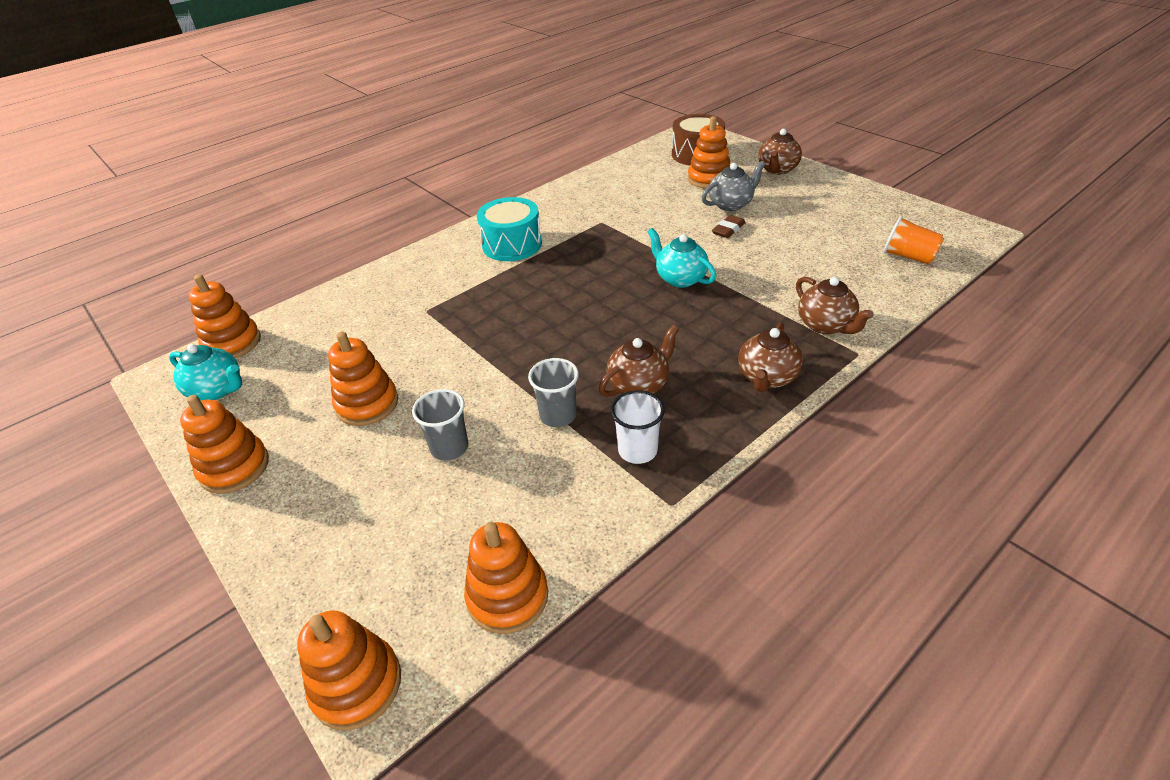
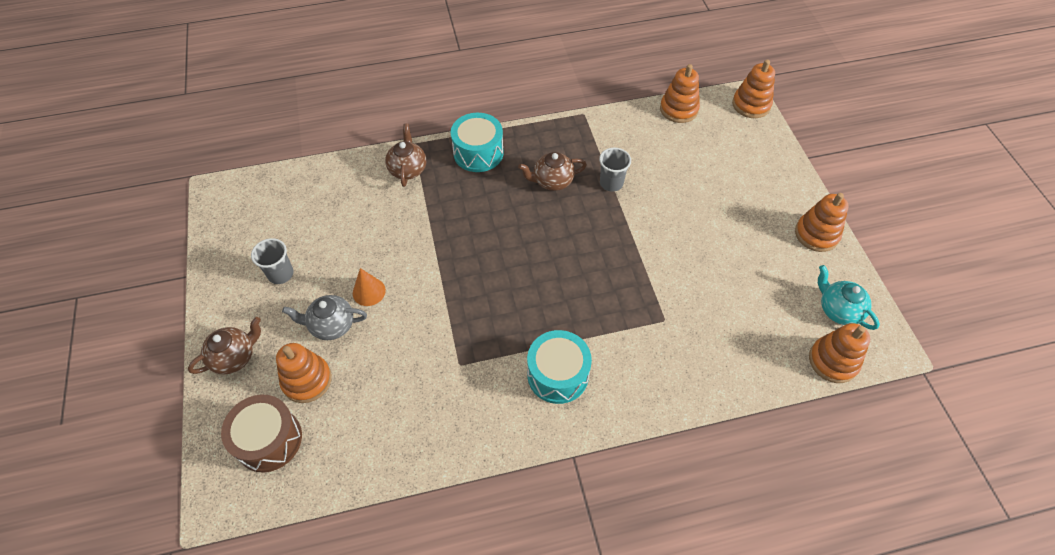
camera: 155 degrees left, 15 degrees up
orange stacking toy [328,332,398,426] -> none
grey cup [412,389,469,461] -> grey cup moved to [251,238,294,284]
white cup [611,391,665,464] -> none
turquoise teapot [648,228,716,288] -> none
brown eraser [712,215,746,238] -> orange cone [353,268,386,306]
brown teapot [738,322,803,392] -> turquoise drum [451,113,504,172]
orange cup [884,216,944,264] -> none

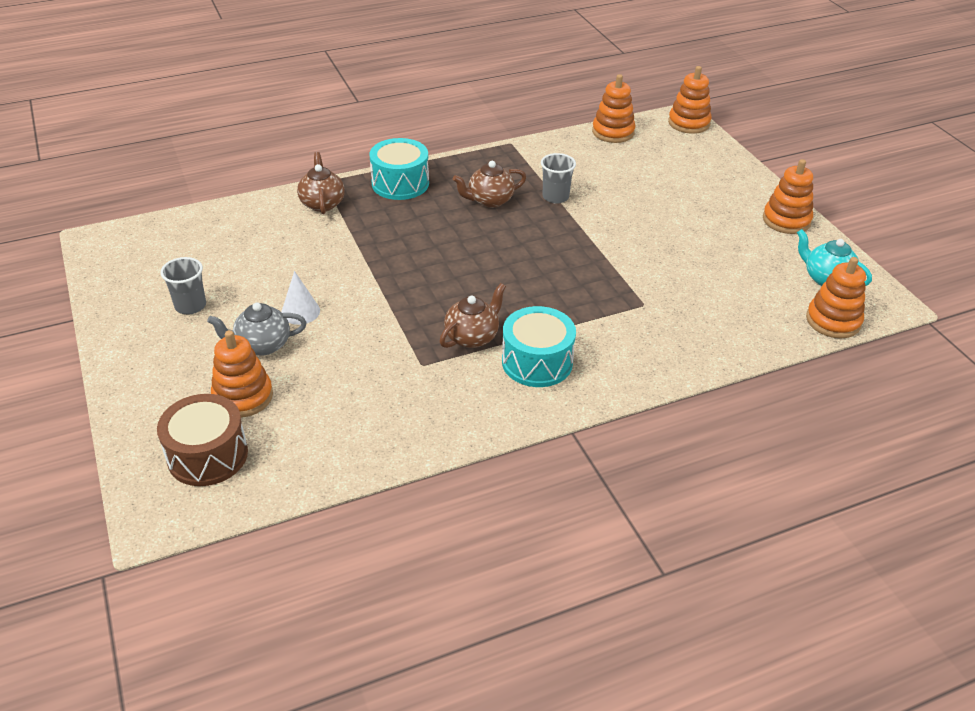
camera: 10 degrees left, 15 degrees down
brown teapot [188,317,261,374] -> brown teapot moved to [440,283,506,348]
orange cone [353,268,386,306] -> white cone [281,271,320,325]

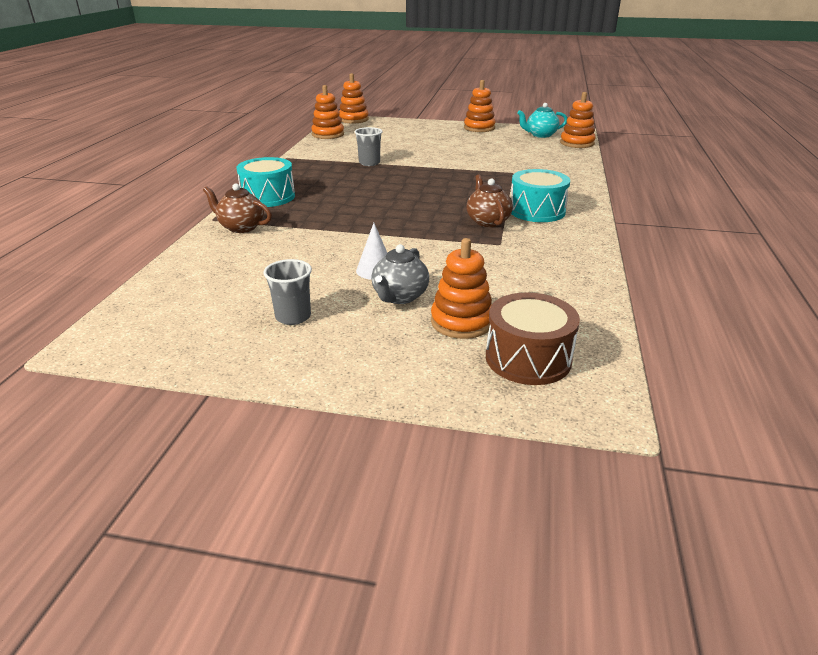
camera: 55 degrees left, 10 degrees down
brown teapot [453,161,526,208] -> none

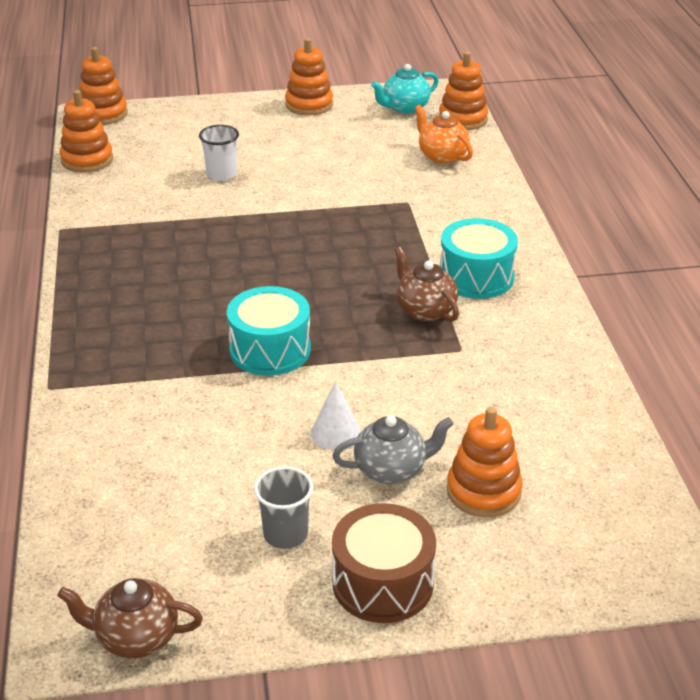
camera: 20 degrees left, 5 degrees up
brown teapot [203,183,272,233] -> brown teapot moved to [57,578,203,658]
turquoise drum [236,157,295,207] -> turquoise drum moved to [227,286,311,376]
grey cup [355,127,383,166] -> none
grey teapot [371,244,429,304] -> grey teapot turned 105 degrees counterclockwise [332,415,454,484]
brown drum [486,292,580,385] -> brown drum moved to [332,503,436,623]
none -> white cup [199,125,239,181]
none -> orange teapot [415,104,473,164]

